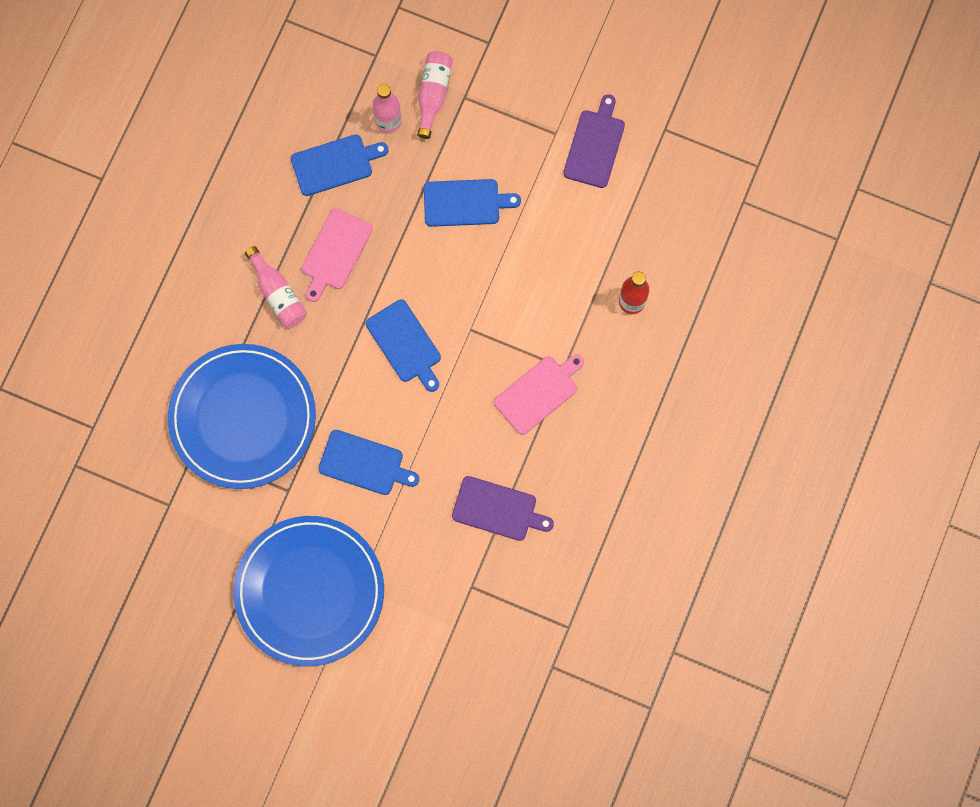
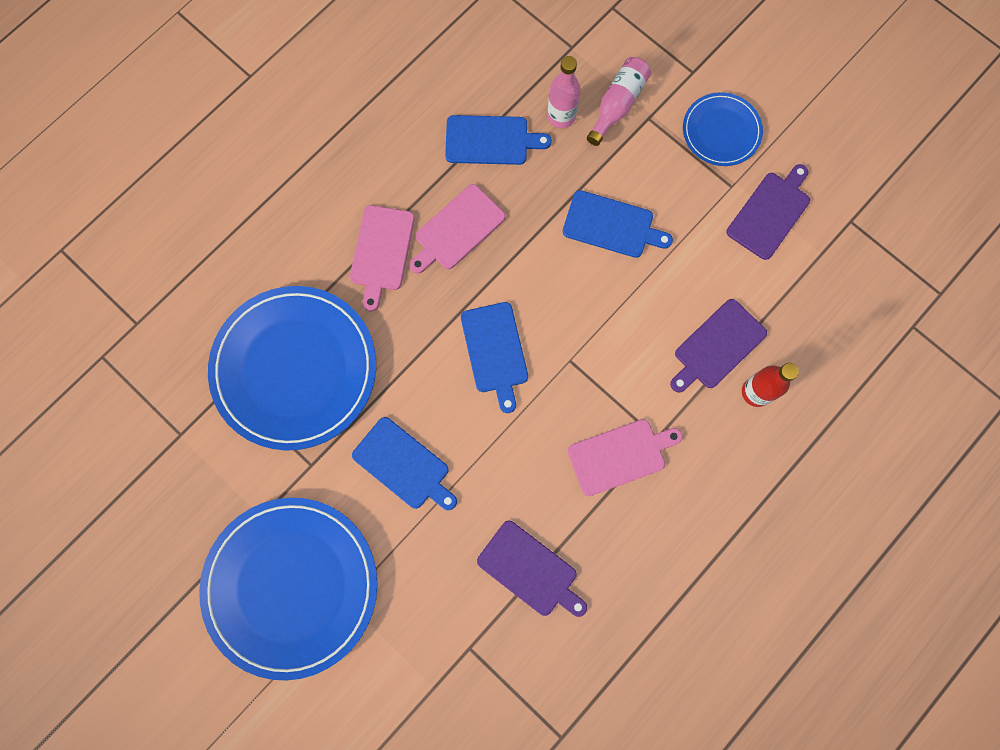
camera: 20 degrees right, 0 degrees up
pink bottle [245,246,307,328] -> pink cutting board [350,205,415,311]
none -> purple cutting board [670,299,767,393]
none -> blue plate [683,92,763,166]

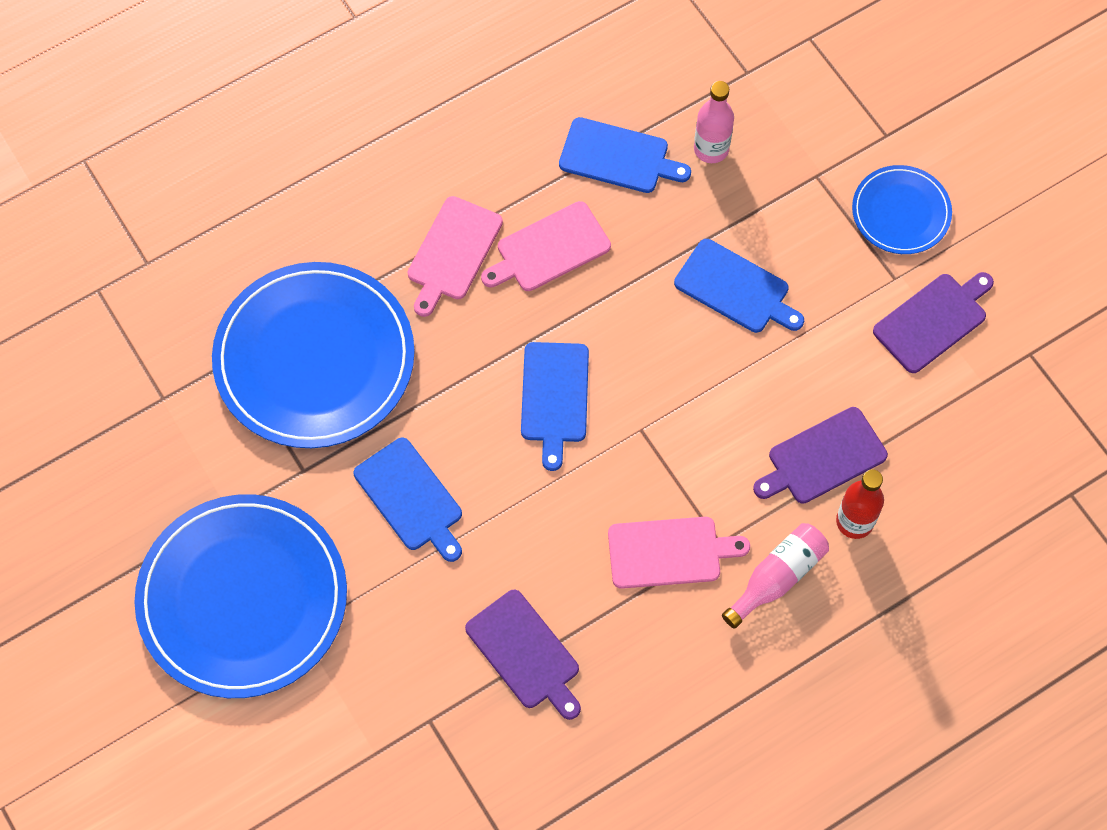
camera: 15 degrees right, 10 degrees down
pink bottle [587,57,651,146] -> pink bottle moved to [722,523,829,629]

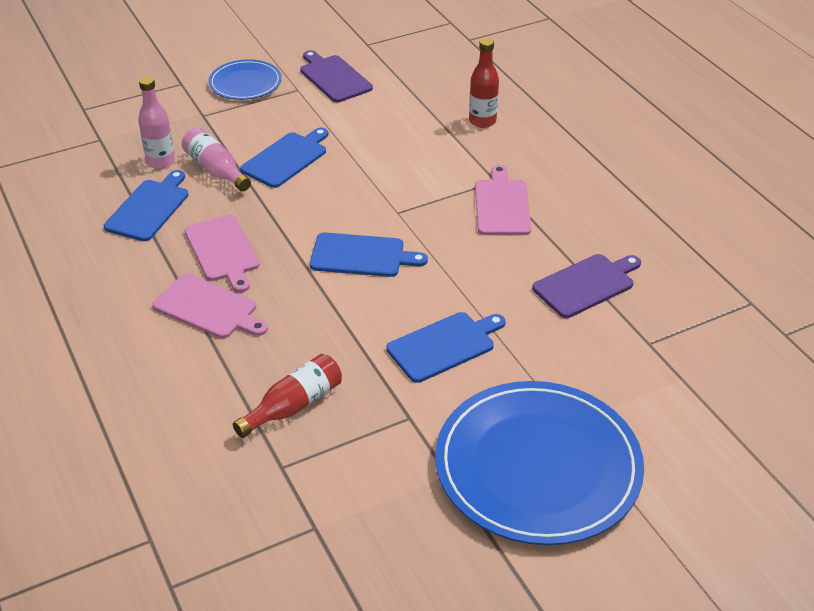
camera: 85 degrees left, 25 degrees down
blue plate [212,262,415,448] -> red bottle [233,354,342,438]
pink bottle [722,523,829,629] -> pink bottle moved to [182,128,251,191]
purple cutting board [753,407,888,504] -> none

